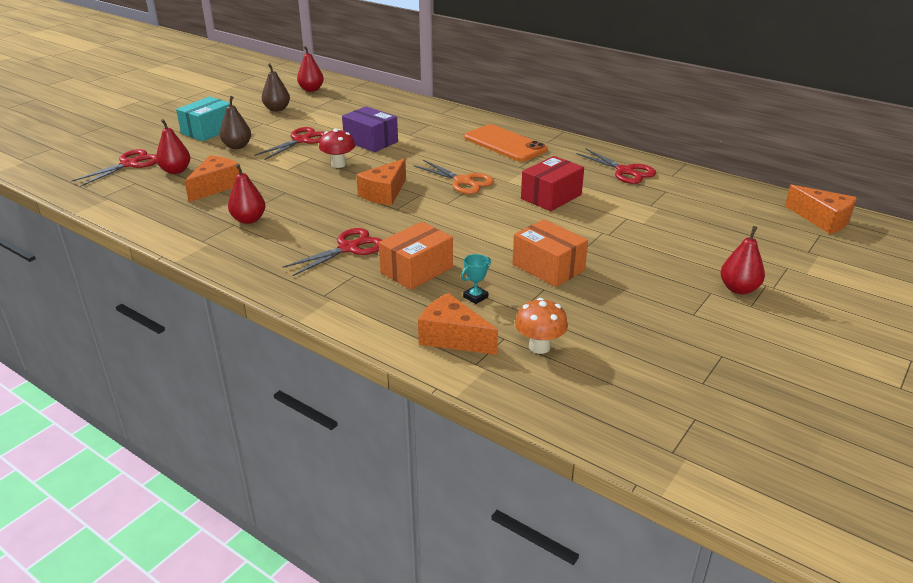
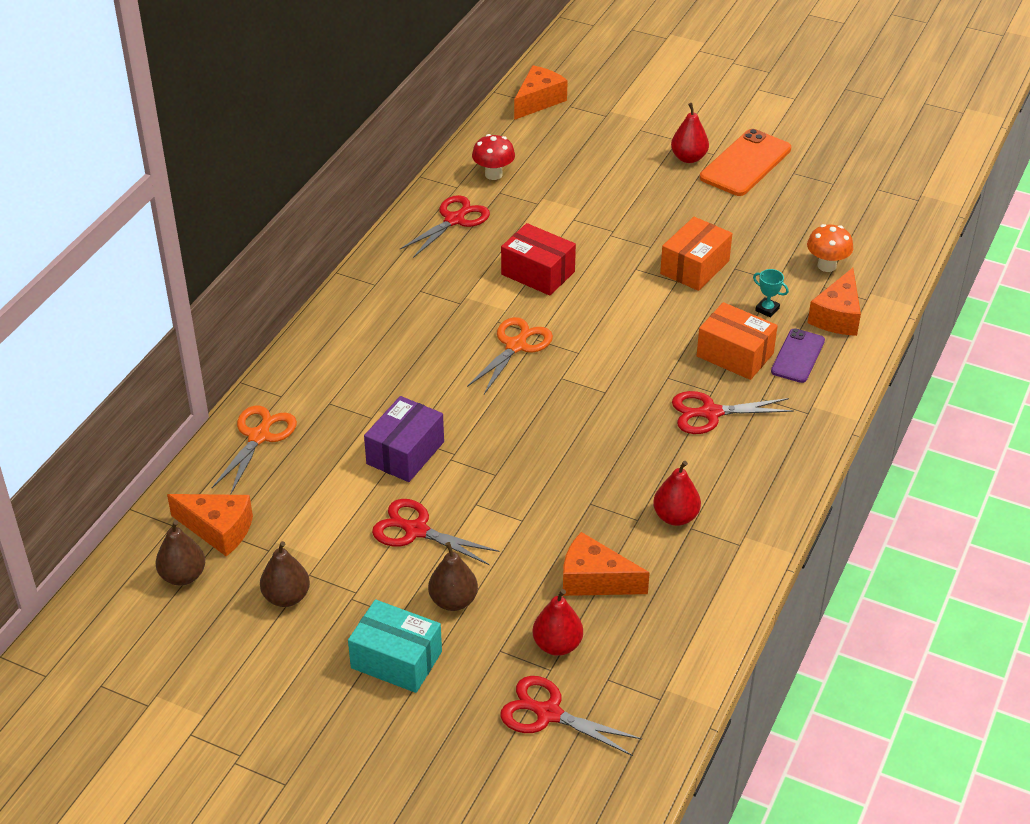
camera: 100 degrees left, 10 degrees up
red scissors [283,228,382,276] -> red scissors turned 45 degrees counterclockwise [672,391,794,434]
red pear [297,46,324,92] -> brown pear [156,520,205,586]
red mushroom [319,128,355,168] -> red mushroom moved to [472,134,515,180]
orange cheese [356,158,406,205] -> orange cheese moved to [167,494,253,556]
orange phone [464,124,548,162] -> orange phone moved to [700,129,791,196]
none -> orange scissors [212,405,297,495]
none -> purple phone [771,328,825,383]

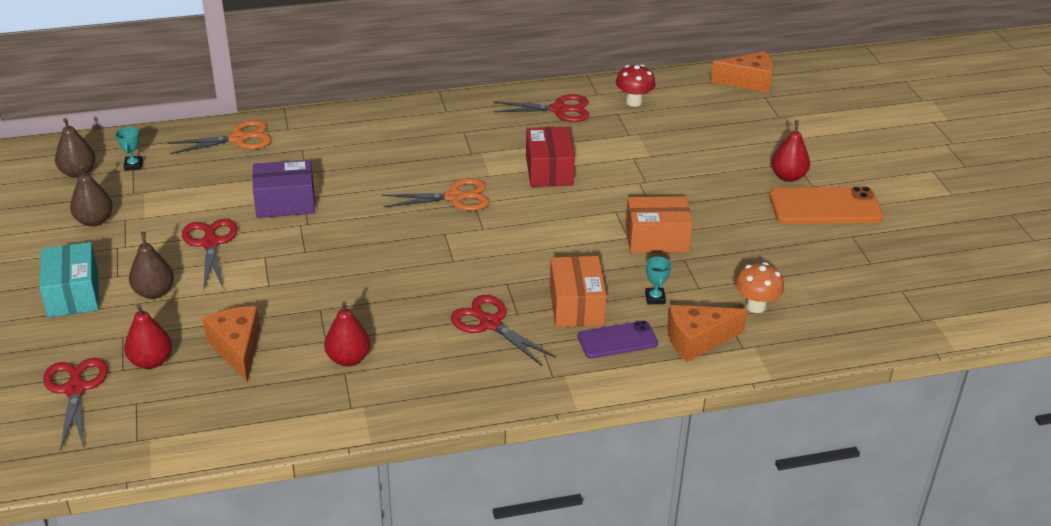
camera: 50 degrees right, 5 degrees down
orange cheese [167,494,253,556] -> turquoise trophy [116,127,143,171]

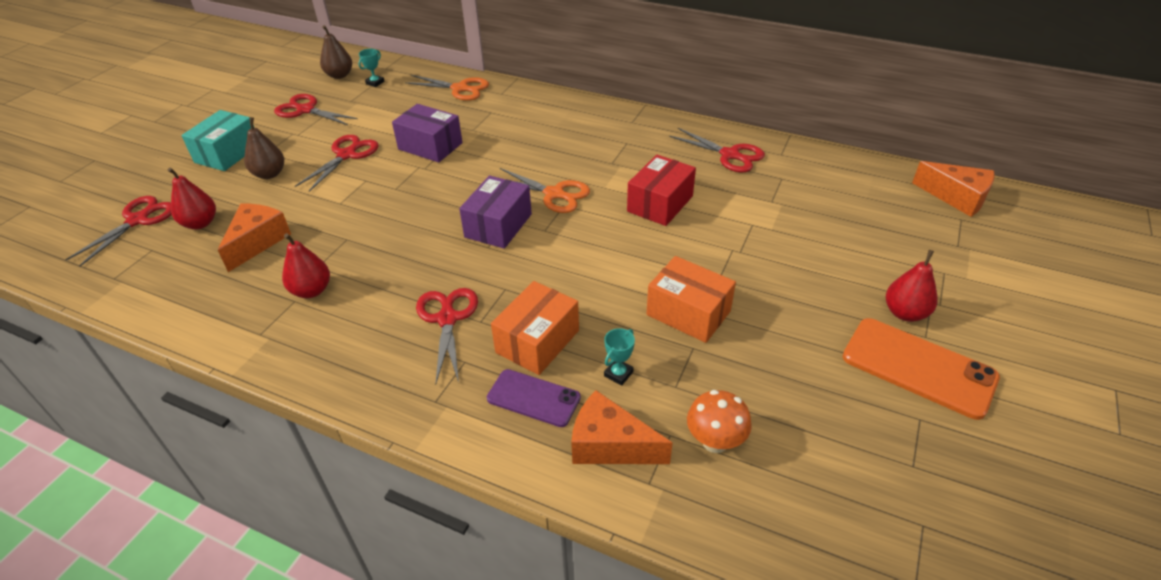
camera: 40 degrees right, 5 degrees up
brown pear [70,165,113,226] -> red scissors [274,94,358,125]
red mushroom [616,64,656,107] -> none
none -> purple box [459,175,532,249]

